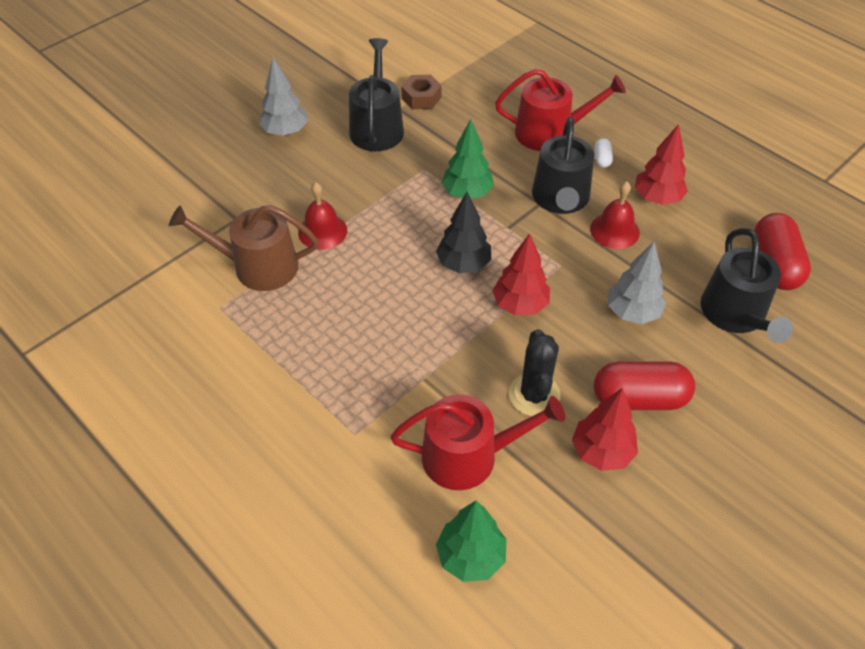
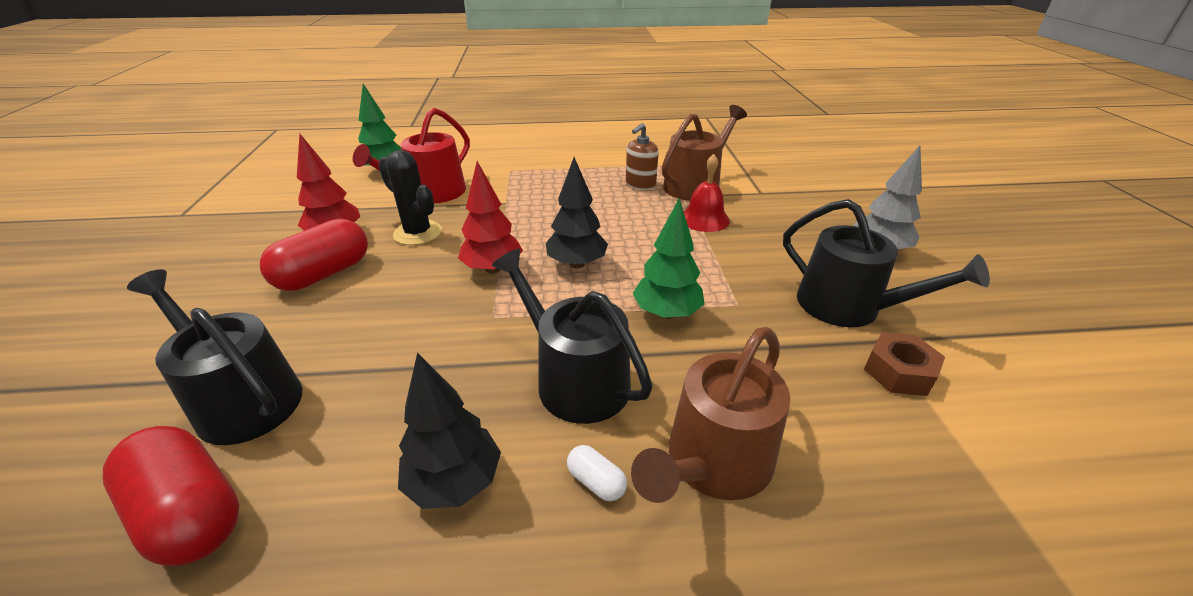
camera: 130 degrees right, 15 degrees down
red watering can [495,69,626,151] -> brown watering can [631,327,790,503]
red bell [590,181,640,249] -> none
grey tree [608,241,666,324] -> none
red tree [635,124,688,205] -> black tree [398,353,501,509]
none -> brown soap dispenser [626,123,659,190]

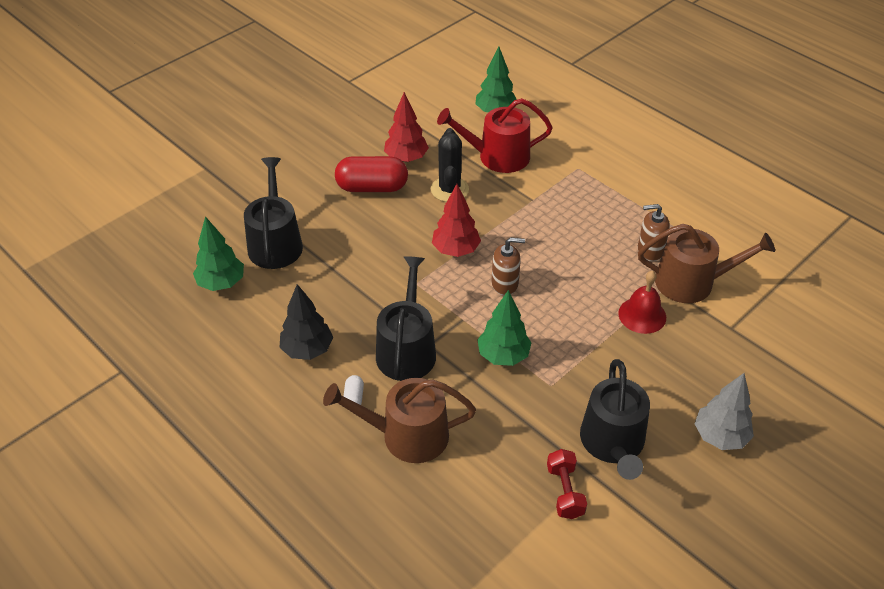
camera: 50 degrees right, 10 degrees up
red capsule [103,426,239,566] -> green tree [193,216,244,291]
black tree [546,157,608,269] -> brown soap dispenser [491,237,525,295]
brown nut [864,332,945,396] -> red dumbbell [547,449,587,519]

